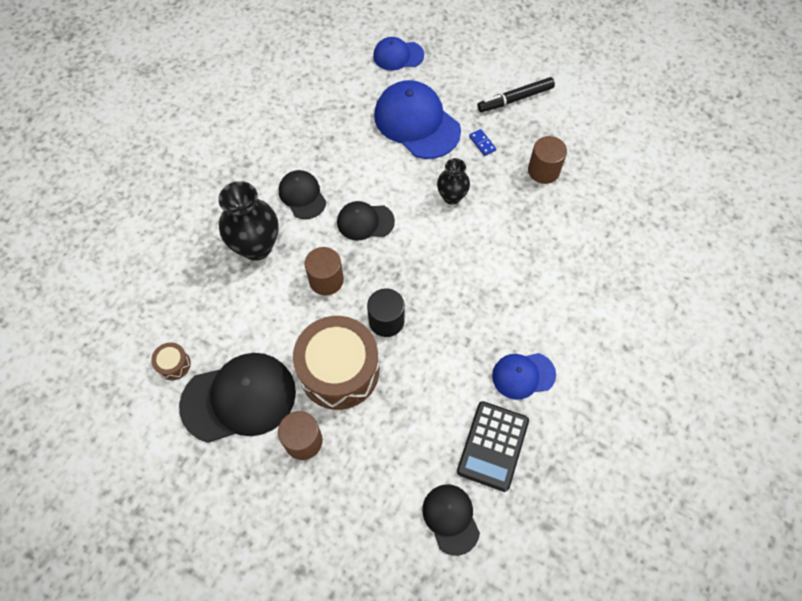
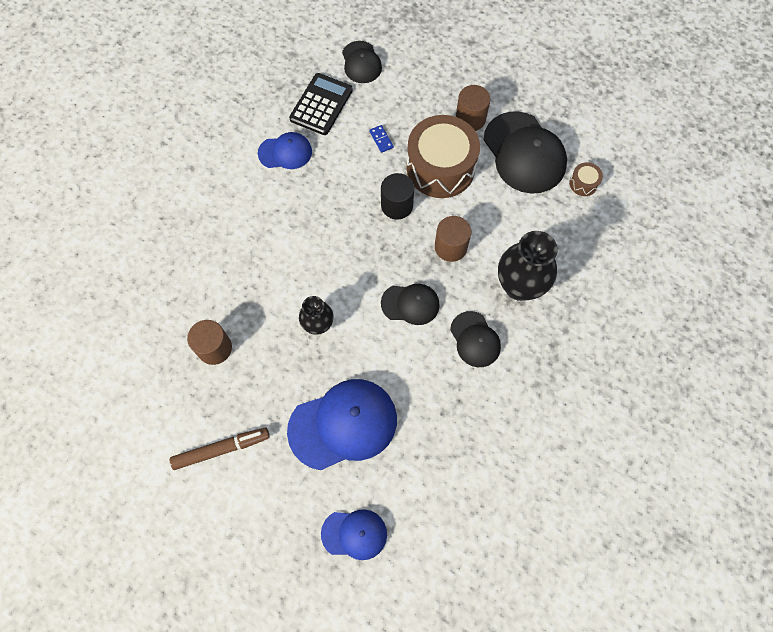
camera: 175 degrees left, 5 degrees up
black cap [179,353,296,443] -> black cap turned 105 degrees counterclockwise [484,111,567,194]
blue cap [374,80,461,159] -> blue cap turned 75 degrees counterclockwise [287,379,397,470]
blue domino [469,129,496,156] -> blue domino moved to [369,125,394,153]
black marker [477,77,555,112] -> brown marker [170,428,270,470]

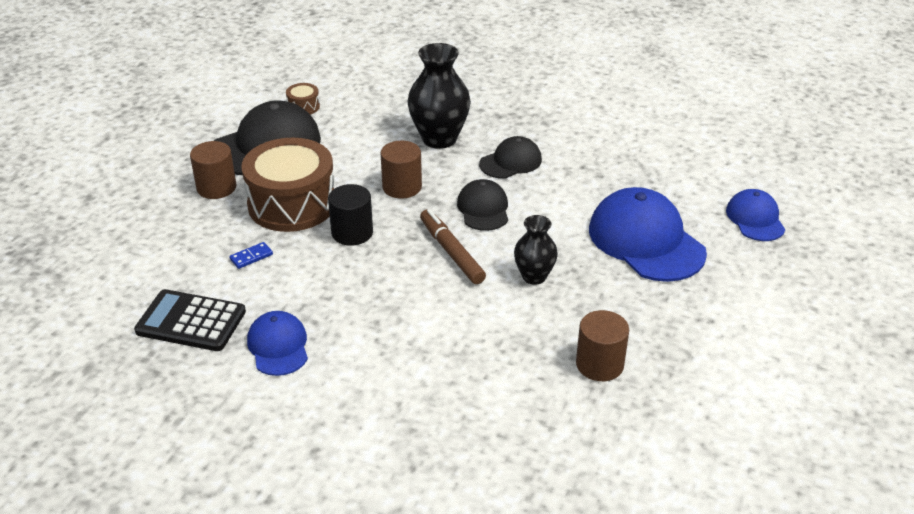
camera: 100 degrees left, 30 degrees down
brown marker [170,428,270,470] -> brown marker moved to [420,209,486,284]
black cap [342,41,382,83] -> none

